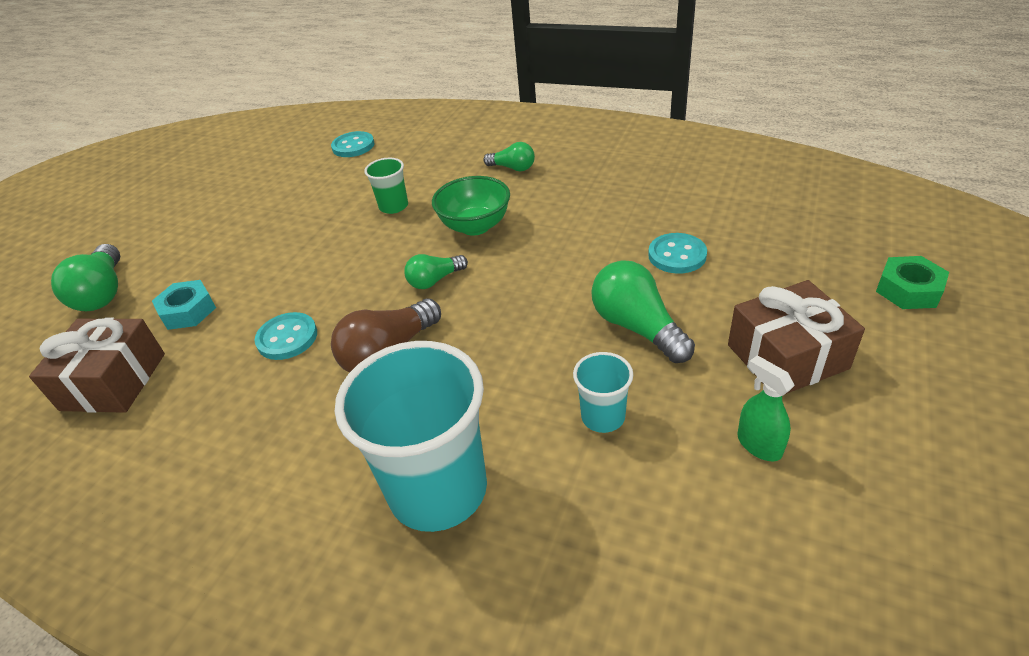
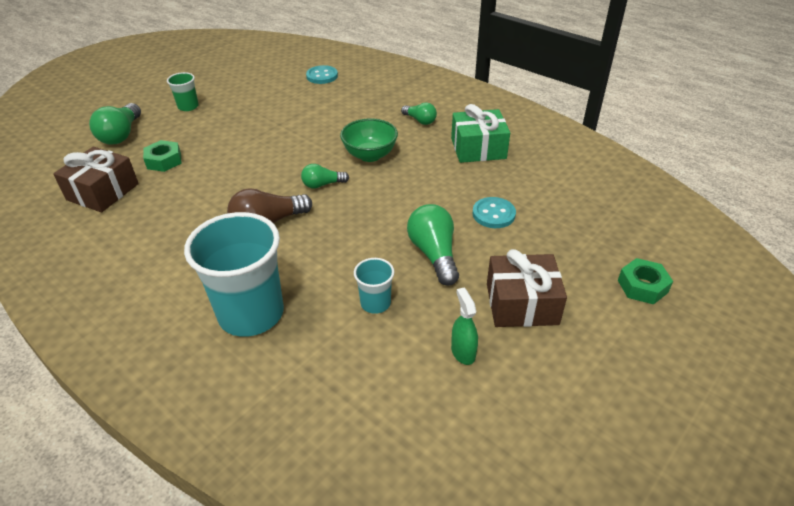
camera: 15 degrees right, 0 degrees up
turquoise nut [152,280,216,330] -> green nut [143,140,182,172]
turquoise button [254,312,317,360] -> none
green cup [364,157,408,214] -> green cup moved to [167,72,199,111]
none -> green gift [451,104,510,163]

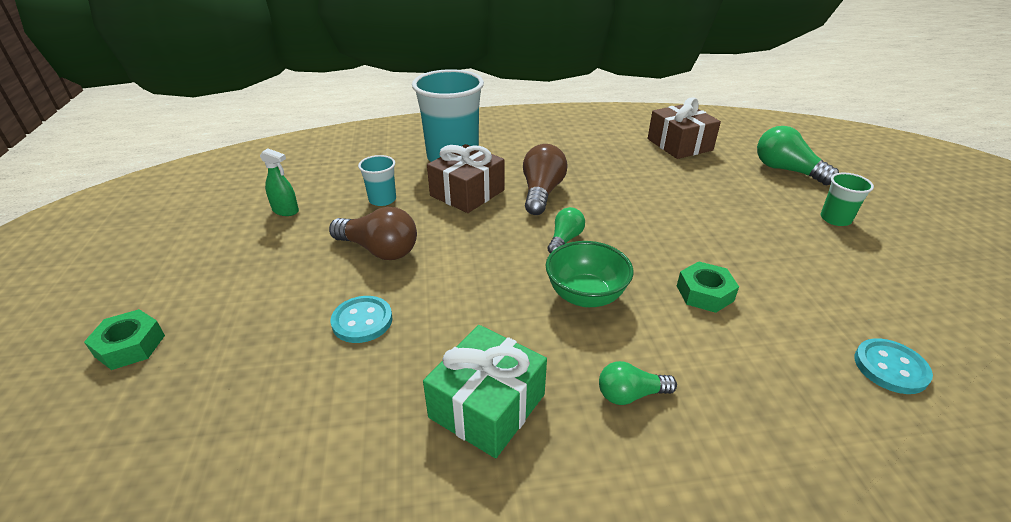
camera: 130 degrees right, 5 degrees down
green nut [143,140,182,172] -> green nut moved to [677,261,739,313]
green light bulb [407,204,459,286] -> brown light bulb [329,207,417,260]
brown gift [487,249,567,327] -> brown gift moved to [427,144,505,213]

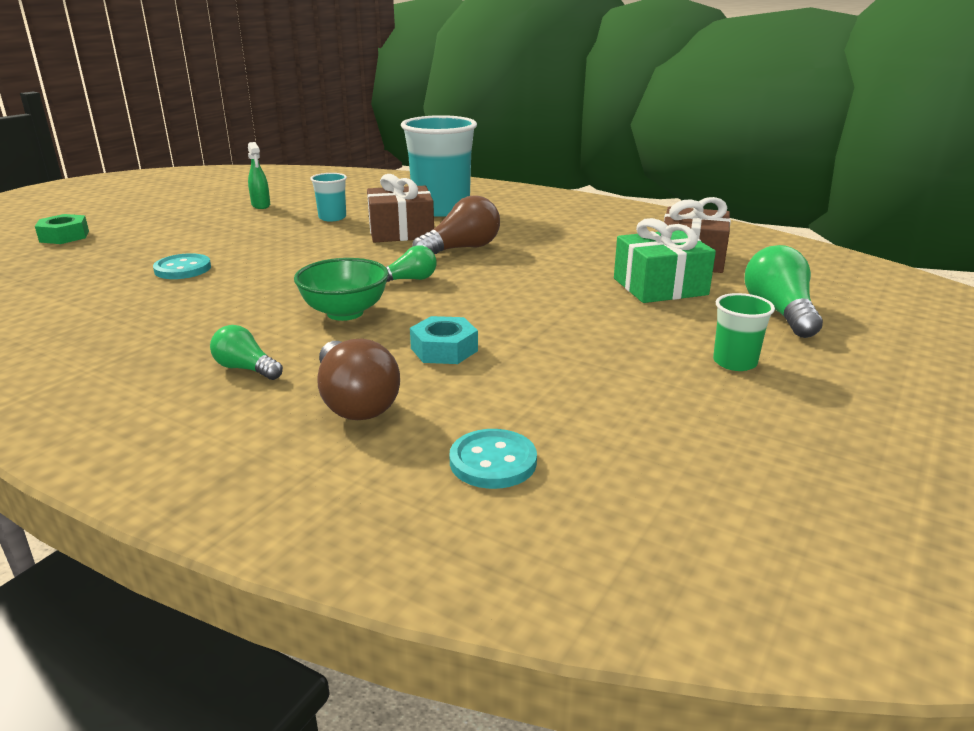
camera: 40 degrees right, 10 degrees down
brown light bulb [329,207,417,260] -> brown light bulb moved to [317,338,400,420]
green gift [423,325,547,458] -> green gift moved to [614,218,716,303]
green nut [677,261,739,313] -> turquoise nut [410,316,478,364]

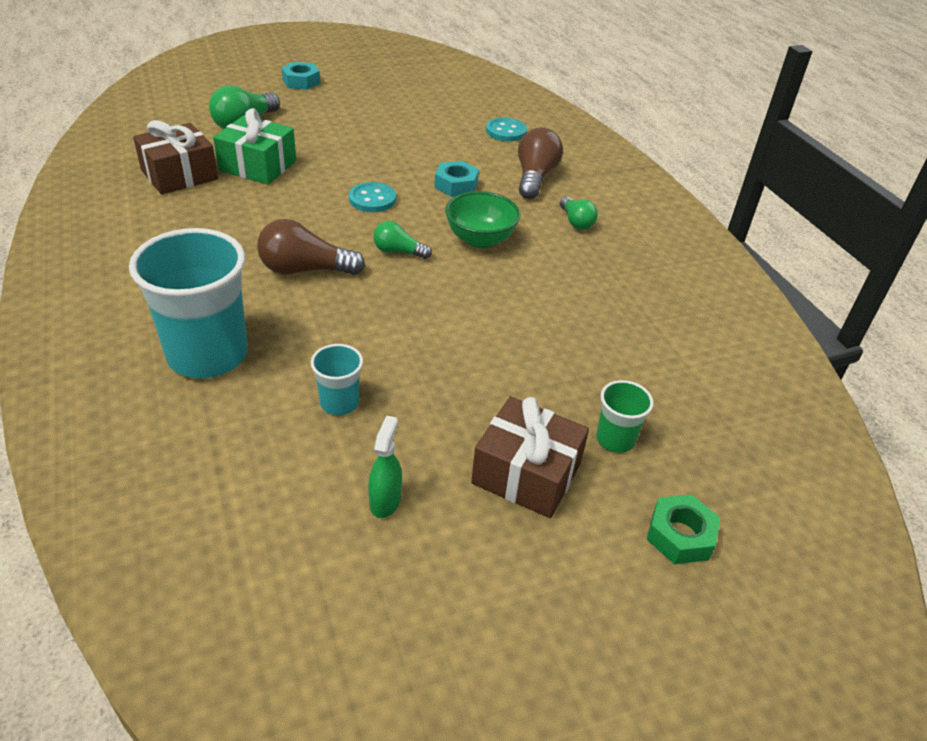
camera: 145 degrees left, 15 degrees up
turquoise button [153,253,211,279] -> turquoise button moved to [349,182,396,212]
brown gift [367,174,434,242] -> brown gift moved to [471,396,589,518]
green cup [713,293,775,371] -> green cup moved to [596,380,654,453]
none -> turquoise nut [281,62,320,90]

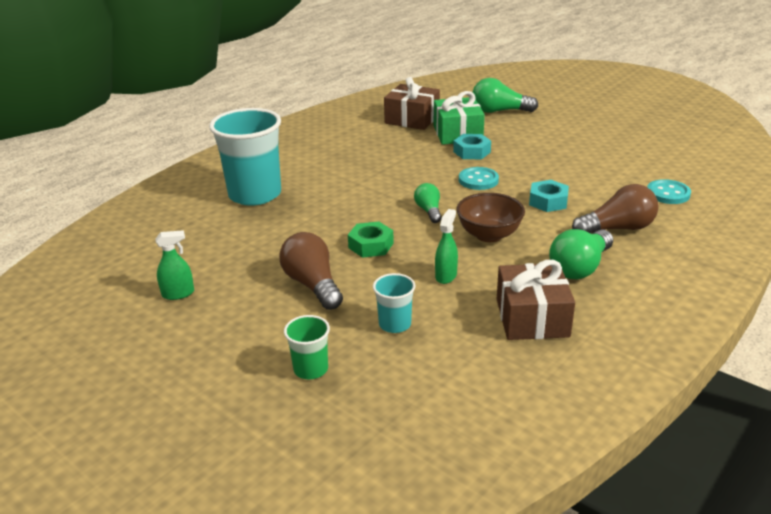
camera: 65 degrees right, 10 degrees down
brown light bulb [257,219,365,275] -> brown light bulb moved to [279,232,343,310]
turquoise nut [281,62,320,90] -> turquoise nut moved to [453,134,491,159]
turquoise cup [311,344,363,415] -> turquoise cup moved to [373,273,416,333]
green bowl [445,191,521,248] -> brown bowl [456,193,525,242]
brown gift [471,396,589,518] -> brown gift moved to [497,260,575,340]
green light bulb [560,197,598,230] -> green light bulb [549,229,613,279], size x1.66
green nut [646,495,720,564] -> green nut moved to [348,222,394,258]
none -> green spray bottle [435,209,458,284]

